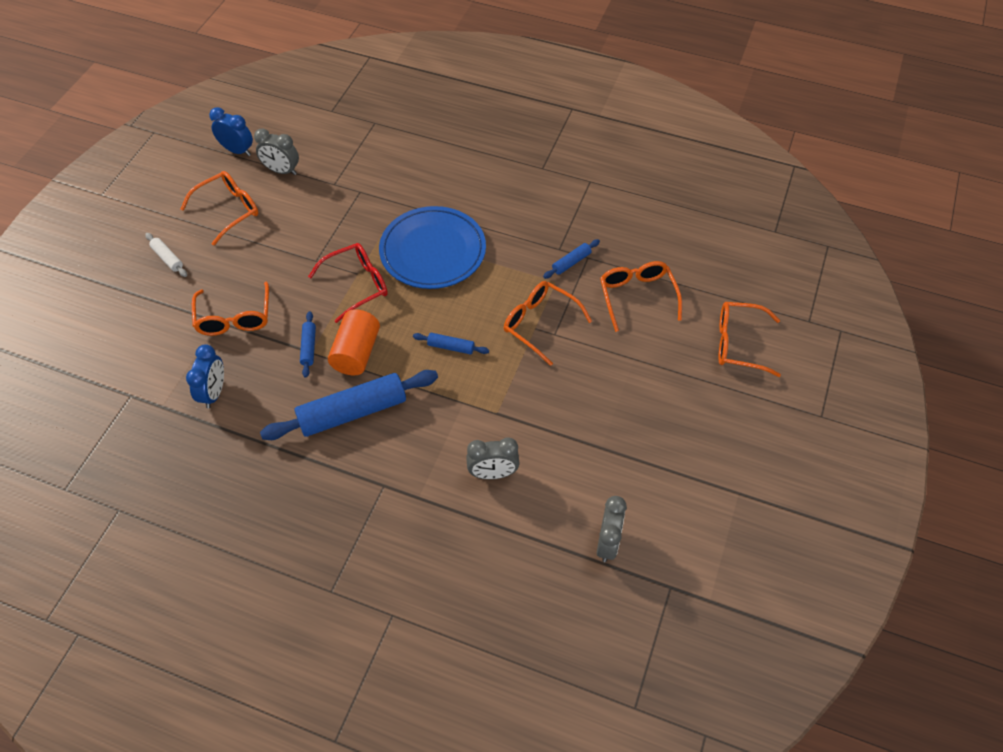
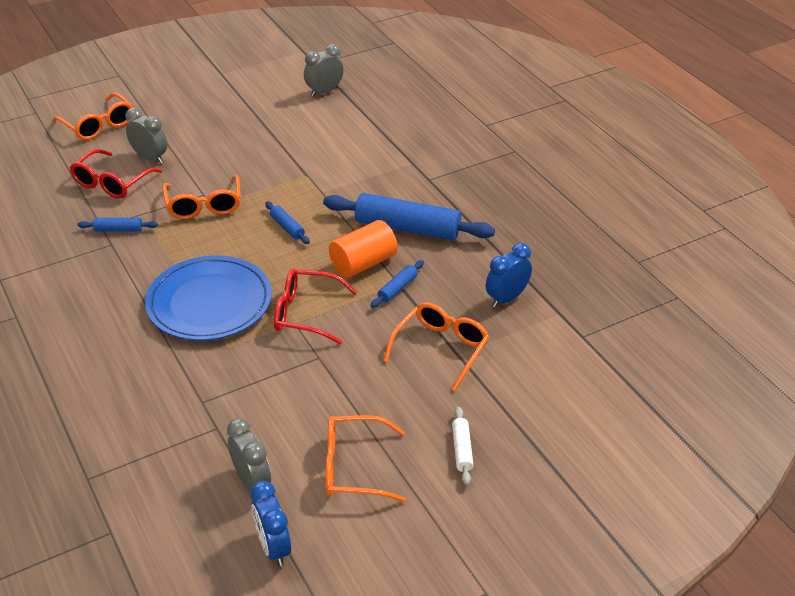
camera: 140 degrees left, 15 degrees down
grey clock [466,438,520,479] -> grey clock moved to [125,108,167,164]
orange glasses [600,261,682,332] -> red glasses [70,149,162,199]

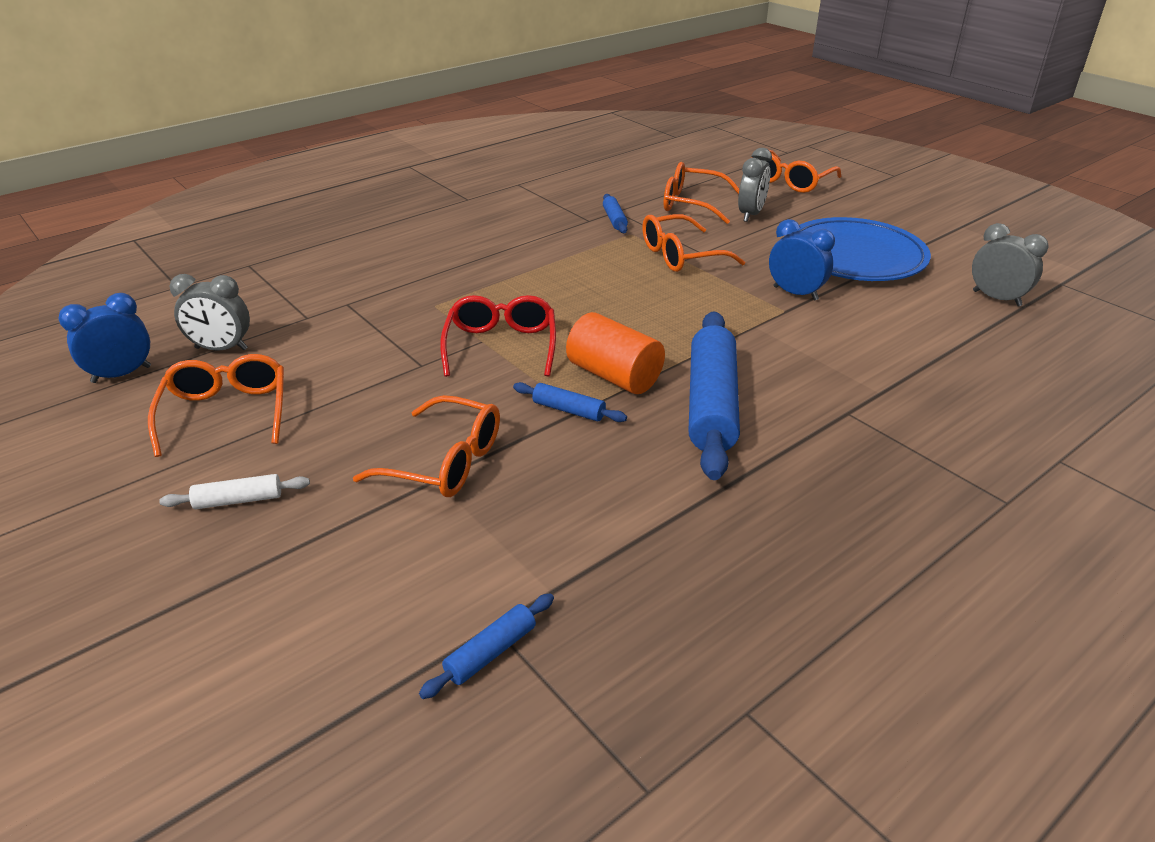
camera: 80 degrees right, 5 degrees down
red glasses [70,149,162,199] -> orange glasses [664,162,739,224]
blue plate [145,255,272,341] -> blue plate moved to [794,217,931,281]
grey clock [227,418,271,491] -> grey clock turned 45 degrees clockwise [170,274,250,351]
blue rolling pin [265,201,310,244] -> blue rolling pin moved to [419,593,554,699]
blue clock [486,243,532,308] -> blue clock moved to [769,219,835,301]

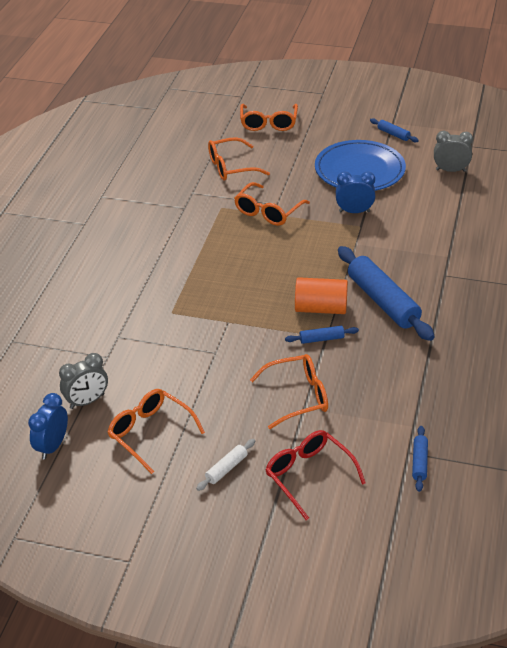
camera: 35 degrees left, 5 degrees up
red glasses [440,295,556,377] -> red glasses moved to [265,430,366,520]
blue rolling pin [603,194,628,233] -> blue rolling pin moved to [370,118,419,142]
grey clock [738,148,772,222] -> none

